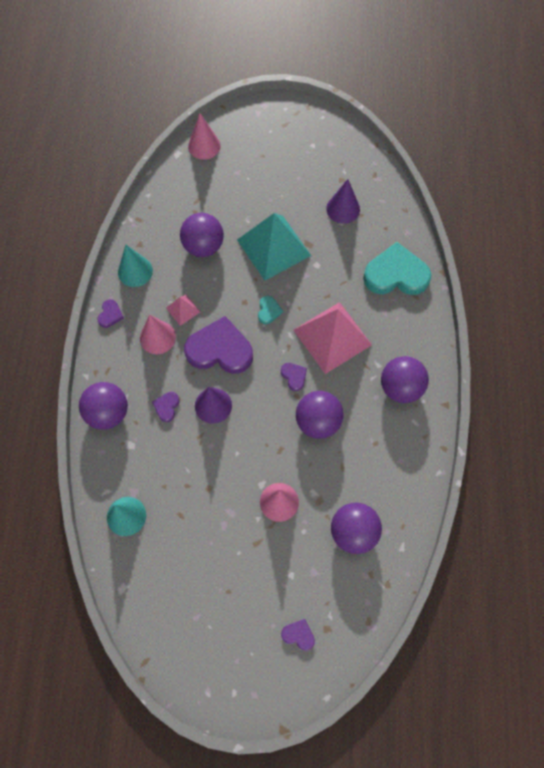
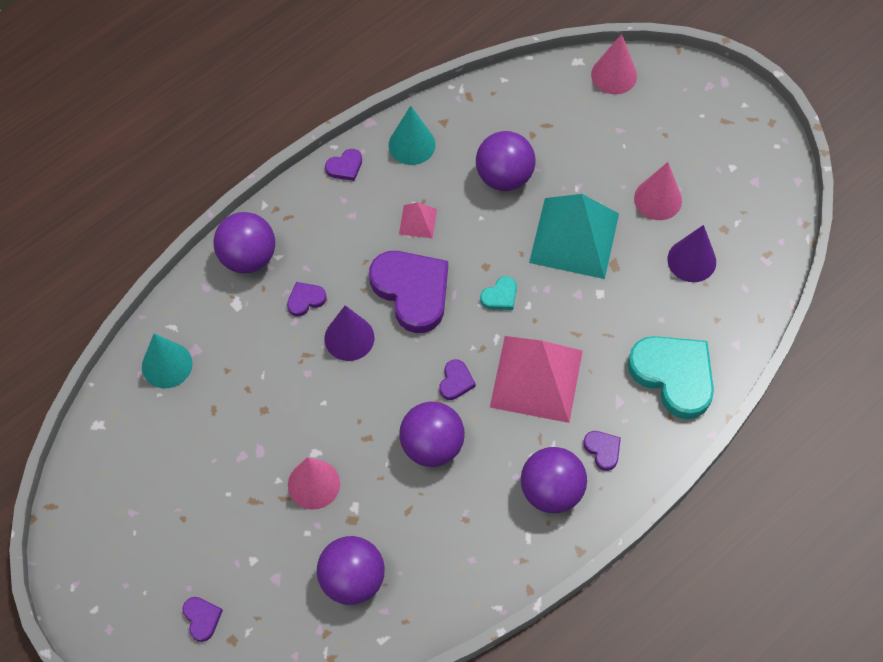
camera: 45 degrees right, 5 degrees down
pink cone [140,314,176,354] -> pink cone moved to [634,162,682,220]
none -> purple heart [583,431,621,471]

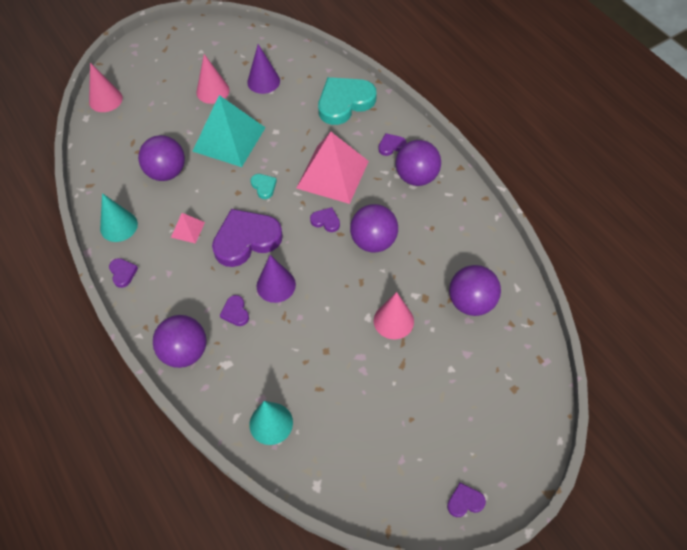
camera: 80 degrees left, 5 degrees down
purple heart [182,597,223,642] -> purple heart moved to [447,483,486,517]

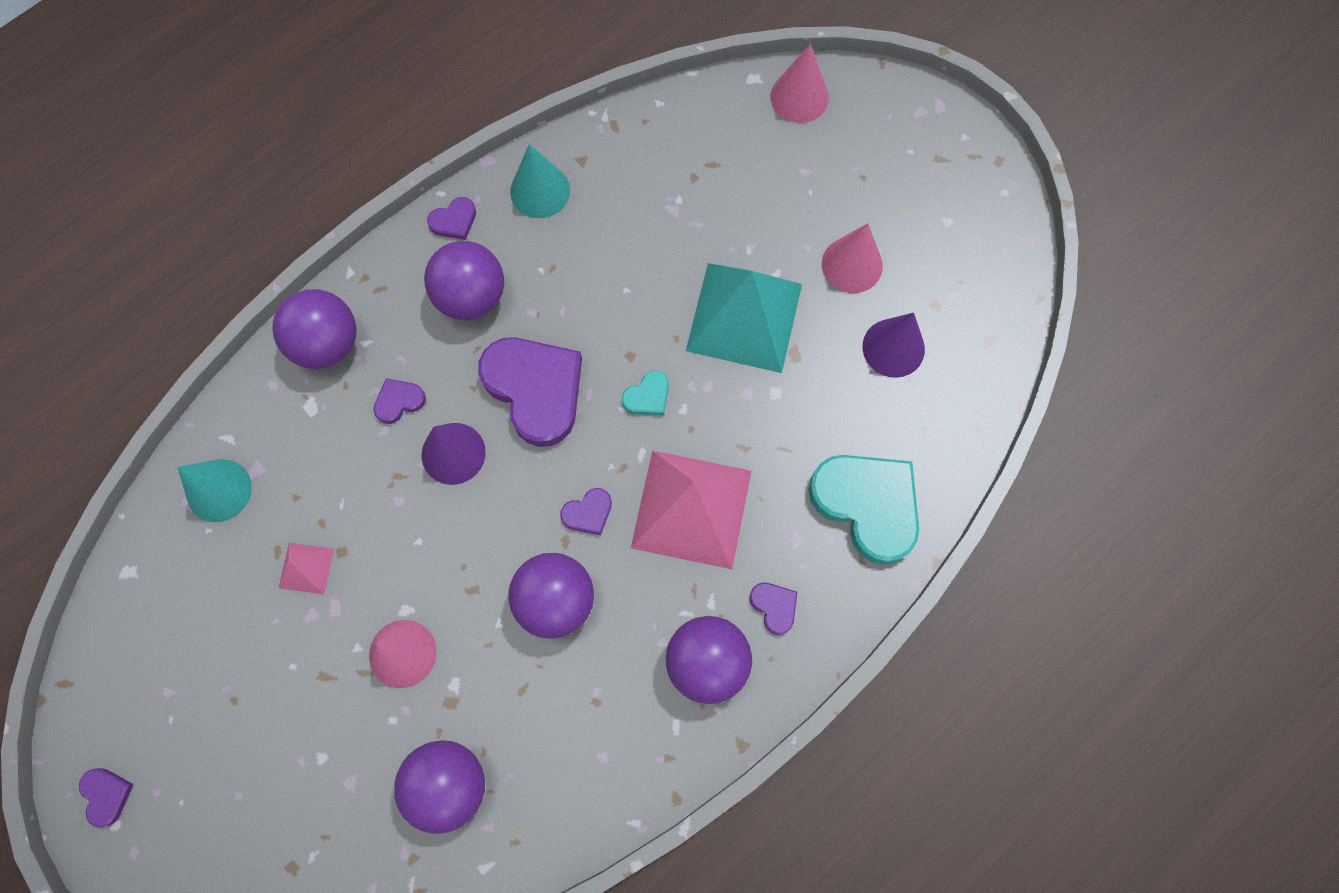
camera: 80 degrees right, 15 degrees up
purple ball [138,135,185,181] -> purple ball moved to [424,241,504,320]
pink pyramid [171,213,205,243] -> pink pyramid moved to [279,543,334,594]
purple heart [310,207,340,232] -> purple heart turned 45 degrees clockwise [560,488,612,535]

